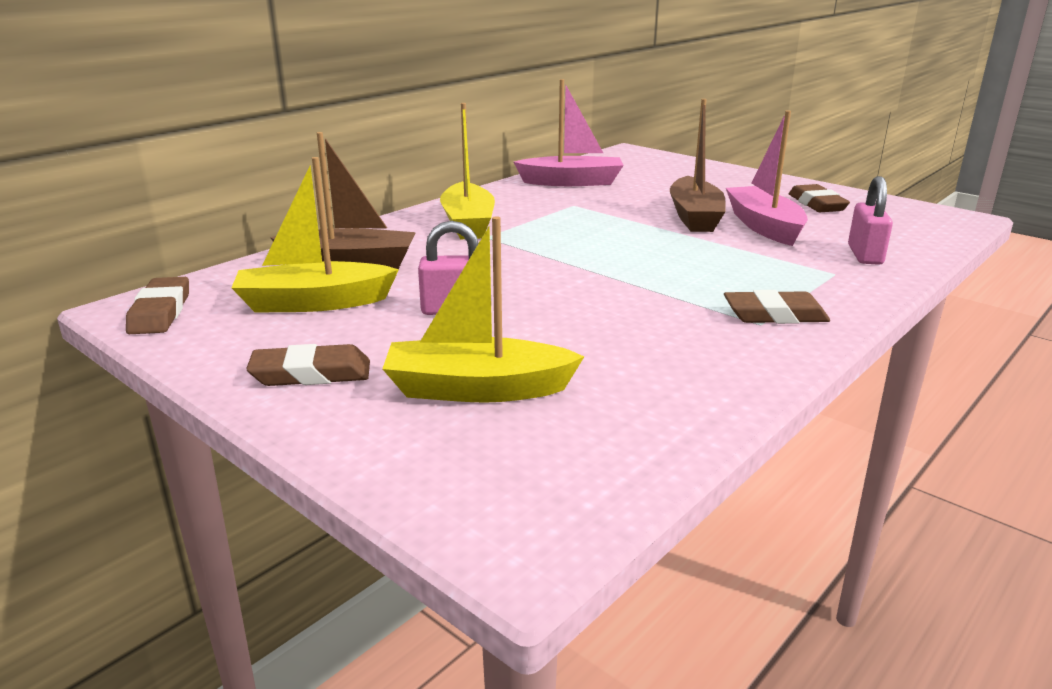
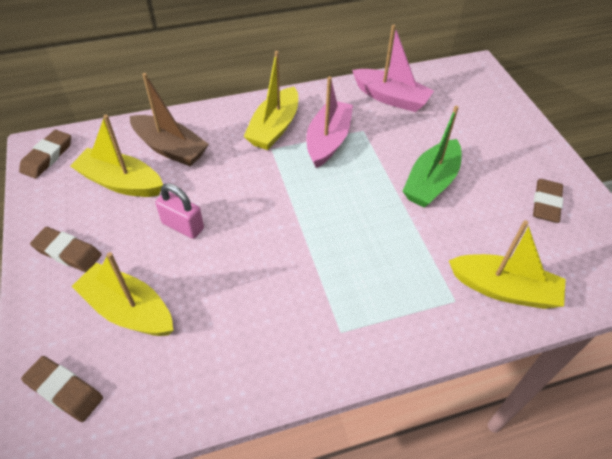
camera: 30 degrees right, 25 degrees up
brown boat [670,99,726,232] -> green boat [403,106,462,208]
brown eraser [724,290,830,324] -> brown eraser moved to [21,356,103,422]
pink boat [726,110,808,246] -> pink boat moved to [306,76,353,168]
pink padlock [848,176,893,265] -> yellow boat [449,220,566,309]

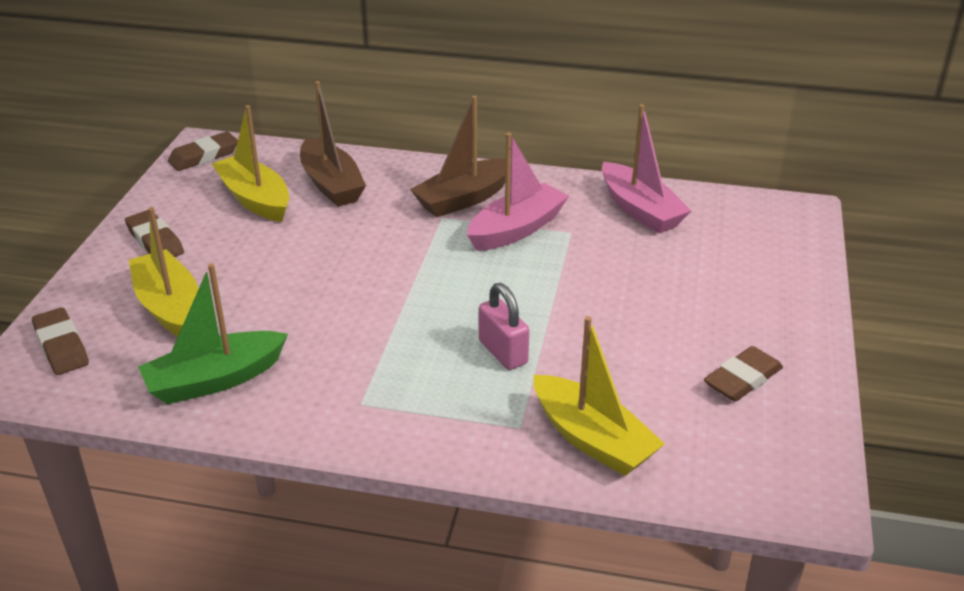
camera: 30 degrees right, 15 degrees down
pink padlock [156,183,204,239] -> pink padlock moved to [479,283,529,370]
yellow boat [243,51,298,150] -> brown boat [410,96,506,217]
green boat [403,106,462,208] -> green boat moved to [138,264,288,404]

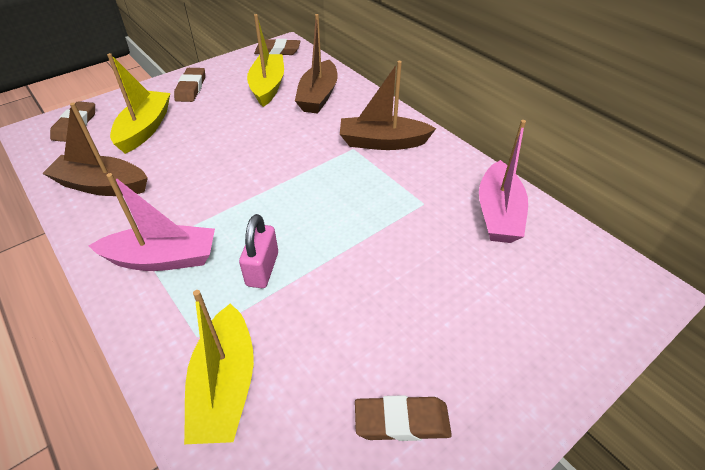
camera: 40 degrees right, 10 degrees up
green boat [138,264,288,404] -> brown boat [42,103,148,196]
pink boat [467,133,569,251] -> pink boat moved to [89,173,215,271]

